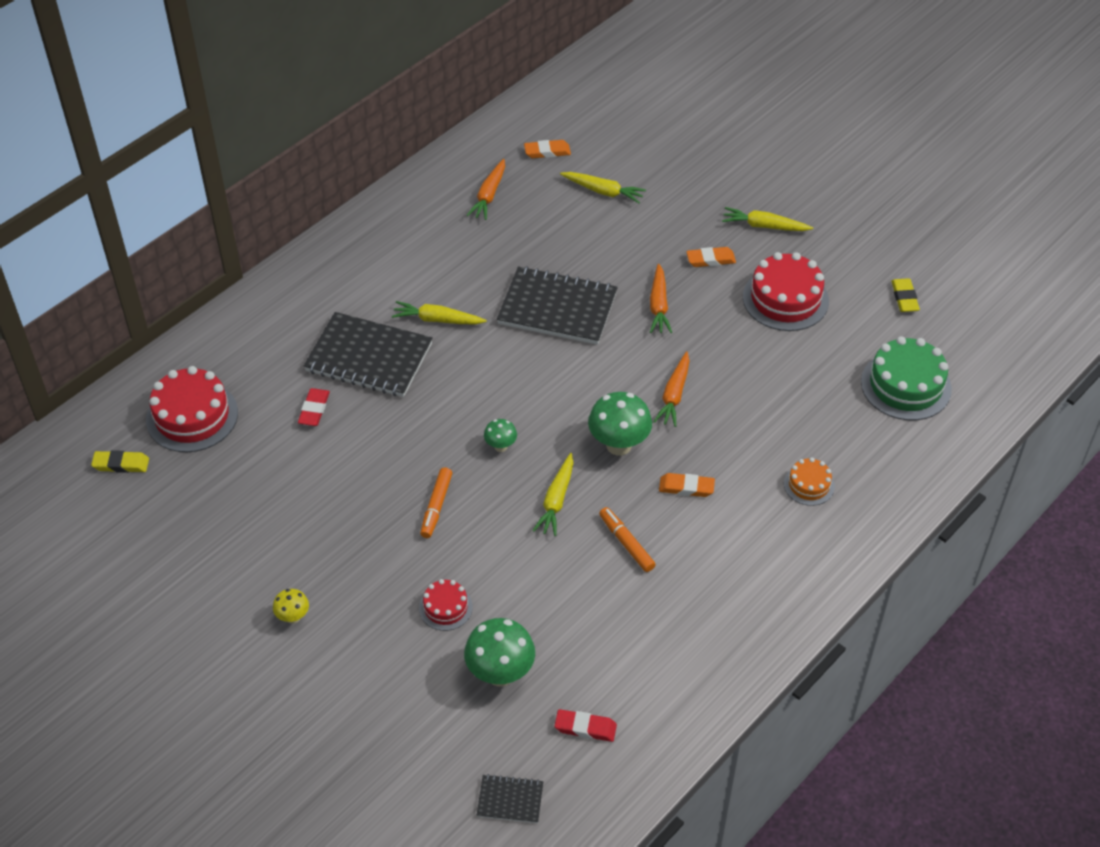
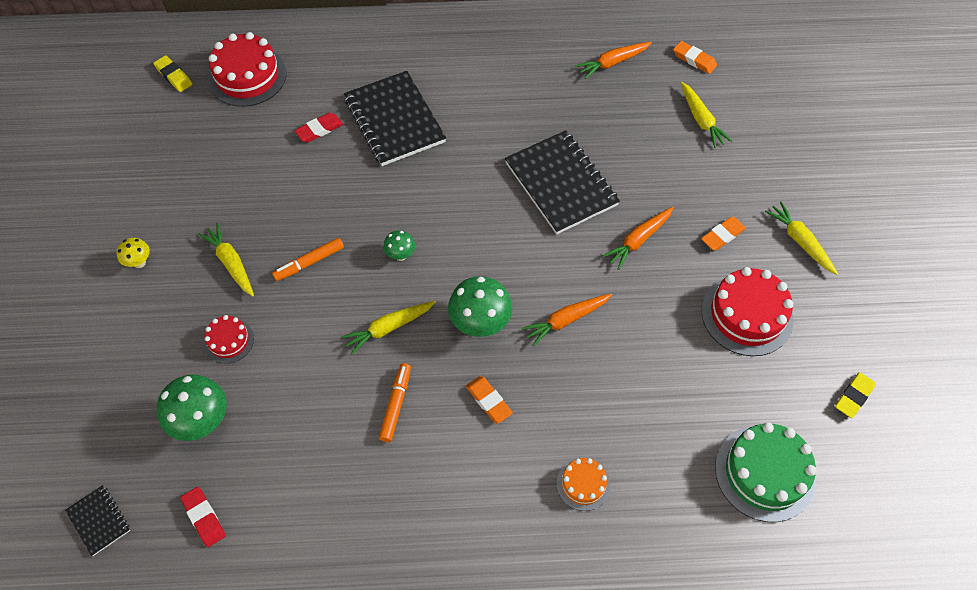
camera: 45 degrees right, 10 degrees up
yellow carrot [392,301,487,325] -> yellow carrot moved to [198,223,254,296]
orange eraser [686,247,736,267] -> orange eraser turned 75 degrees counterclockwise [701,216,746,251]

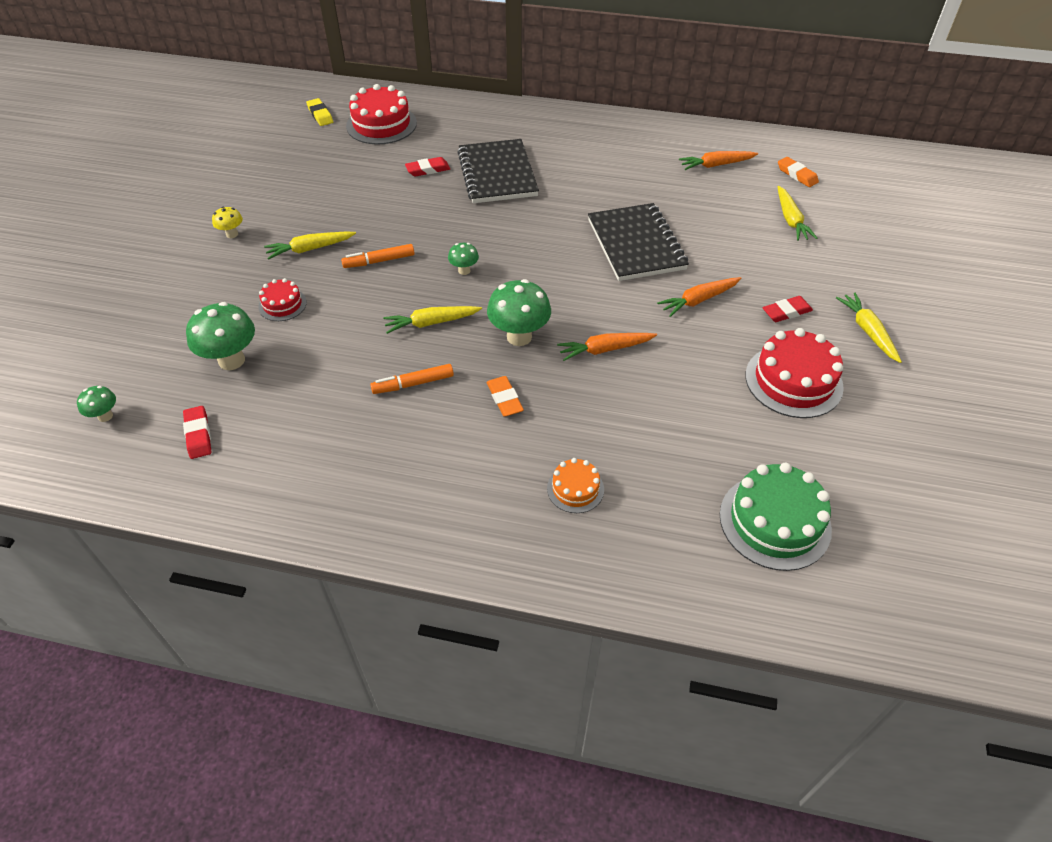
camera: 15 degrees right, 10 degrees down
black notebook [65,485,130,556] -> green mushroom [77,386,116,422]
yellow carrot [198,223,254,296] -> yellow carrot turned 90 degrees counterclockwise [264,231,356,260]
orange marker [379,363,411,442] -> orange marker turned 135 degrees counterclockwise [370,364,454,394]
orange eraser [701,216,746,251] -> red eraser [763,296,813,322]
yellow eraser [835,372,876,418] -> none

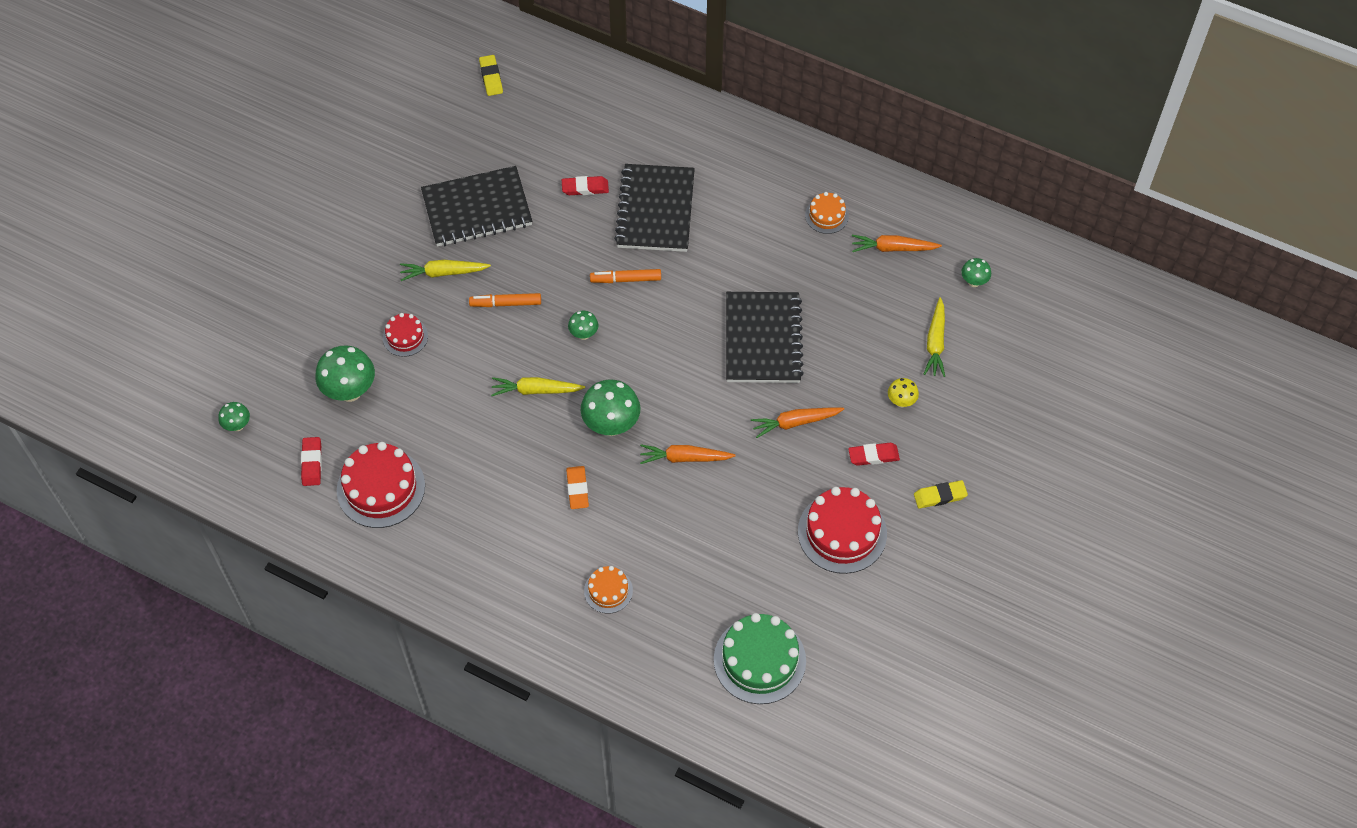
camera: 15 degrees right, 10 degrees up
yellow mushroom [212,207,243,238] -> yellow mushroom moved to [888,378,919,407]
red cake [346,84,417,145] -> red cake moved to [337,442,425,528]
orange marker [370,364,454,394] -> orange marker moved to [590,269,661,283]
orange eraser [778,157,819,187] -> green mushroom [961,258,991,287]
yellow carrot [836,292,902,363] -> yellow eraser [914,480,968,509]
none -> black notebook [421,166,532,247]
none -> orange cake [805,192,849,234]

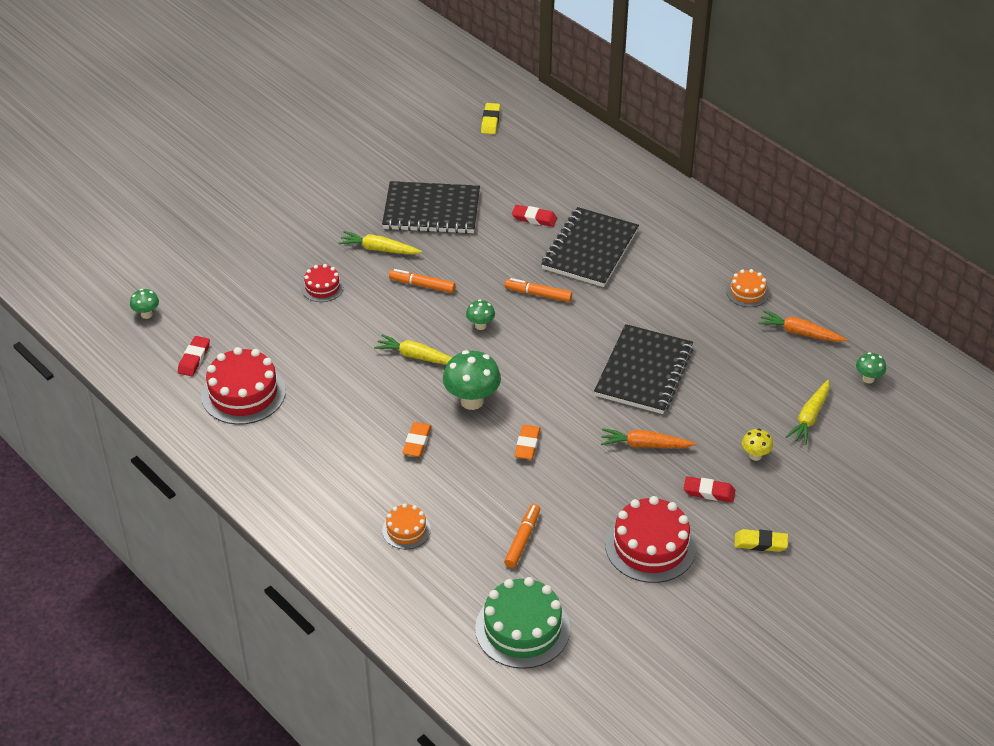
camera: 20 degrees right, 15 degrees down
green mushroom [315,345,375,402] -> none
orange carrot [640,444,736,464] -> orange eraser [514,425,541,460]
none -> orange marker [504,504,540,568]

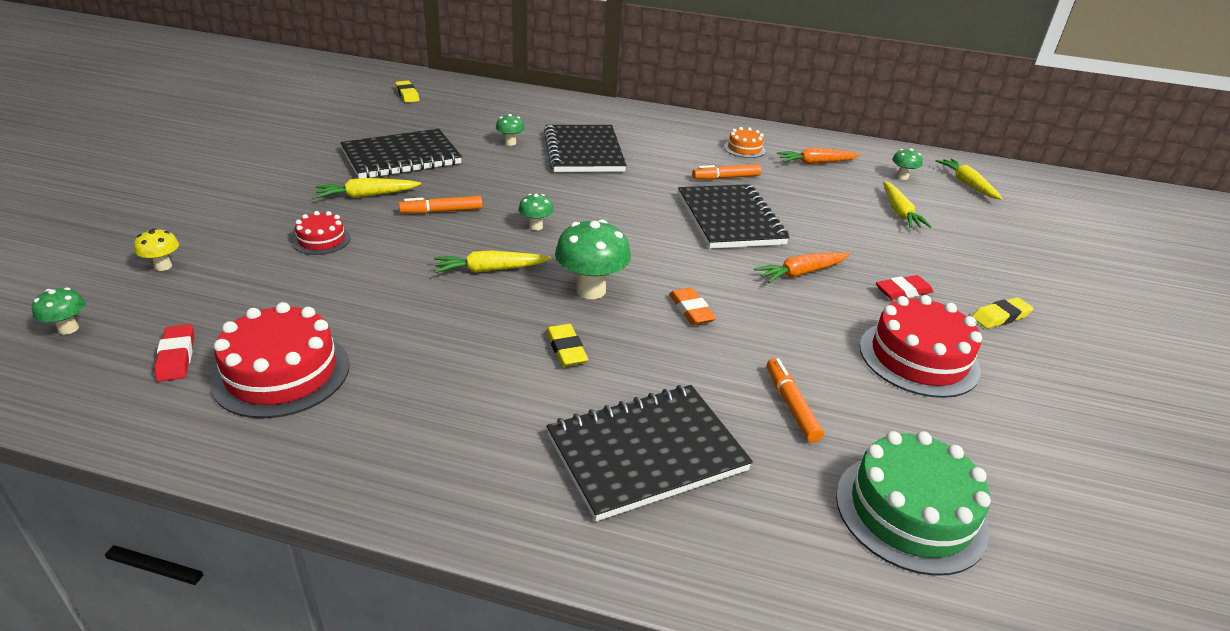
camera: 35 degrees left, 10 degrees down
orange cake [382,503,431,549] -> black notebook [546,385,753,521]
orange eraser [402,422,432,457] -> yellow eraser [546,324,588,367]
orange marker [505,278,572,302] -> orange marker moved to [692,164,762,180]
red eraser [512,205,557,227] -> green mushroom [496,114,525,146]
yellow mushroom [742,429,773,461] -> yellow mushroom moved to [134,228,179,271]
none -> yellow carrot [936,159,1003,200]

